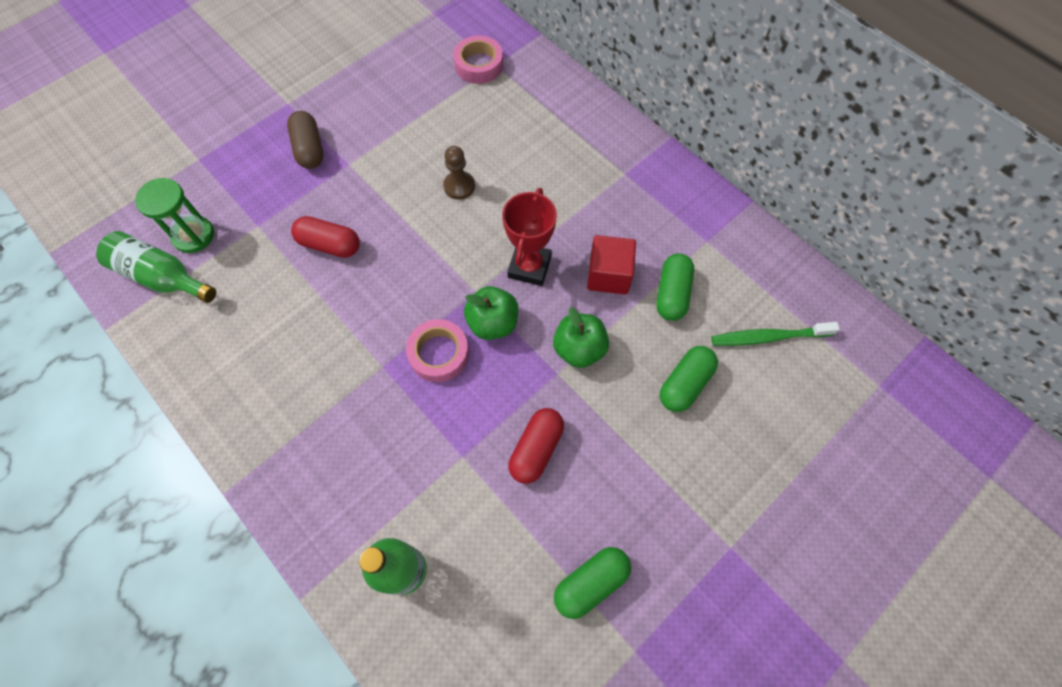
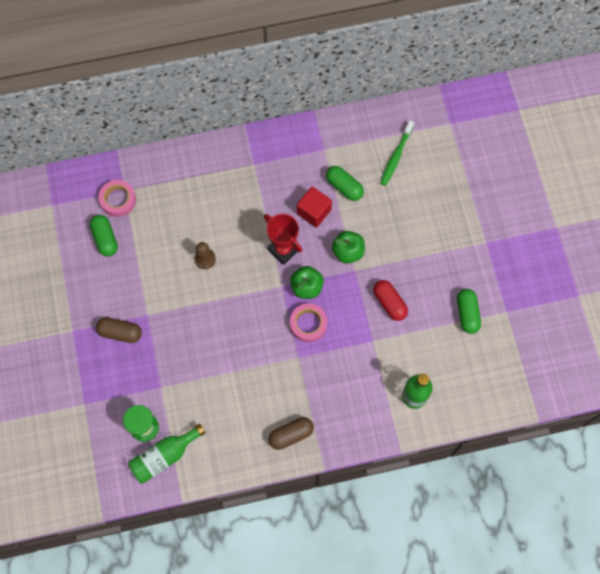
camera: 60 degrees left, 5 degrees up
red capsule [291,216,360,258] -> none
green capsule [660,346,718,412] -> green capsule moved to [90,215,118,256]
none -> brown capsule [269,417,314,450]

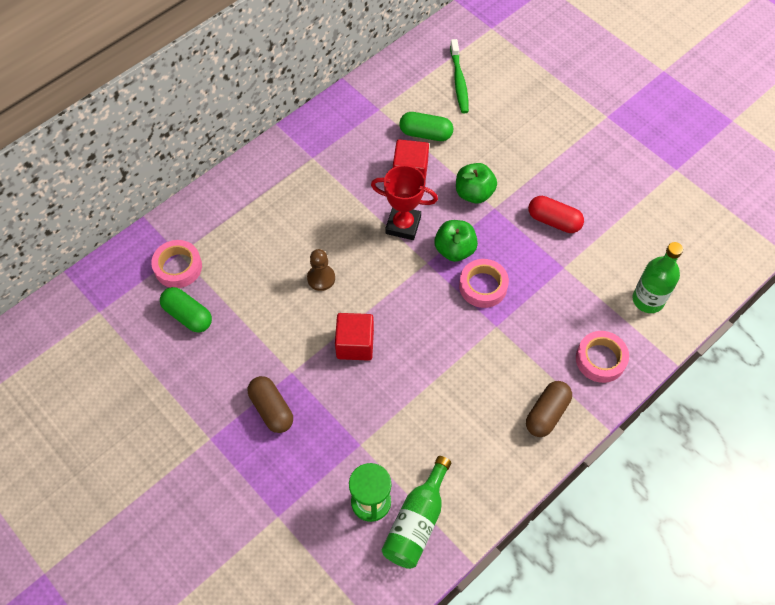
camera: 30 degrees left, 10 degrees down
brown capsule [96,317,142,343] -> brown capsule turned 75 degrees clockwise [248,376,293,433]
green capsule [457,289,481,334] -> none
none -> red cube [335,313,374,361]
none -> pink tape [576,331,629,383]

